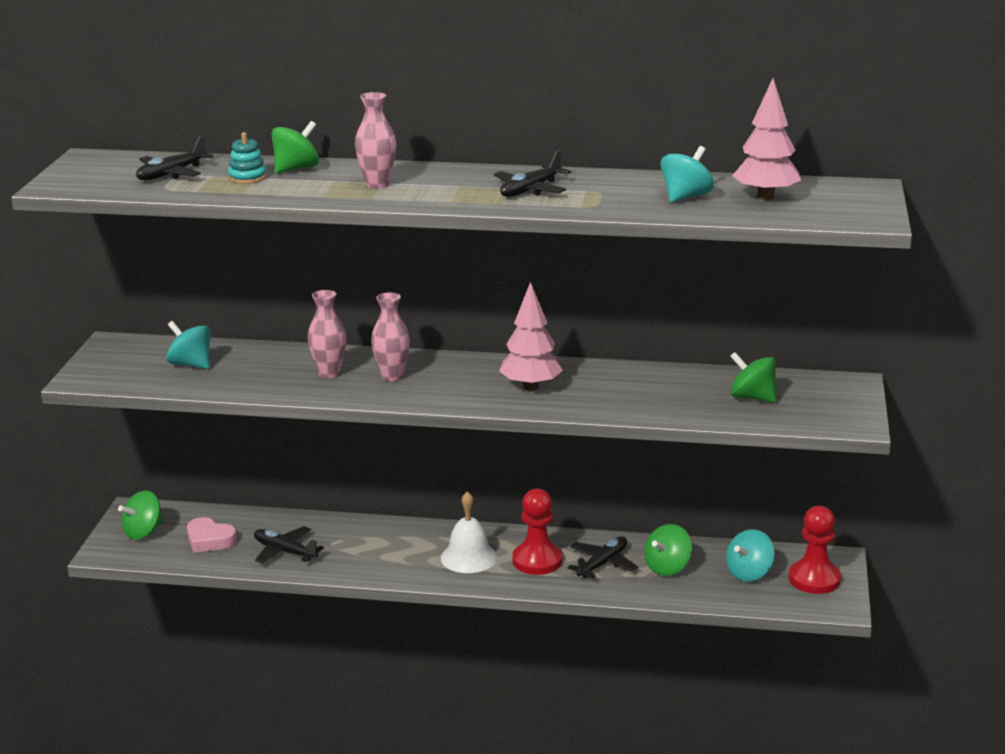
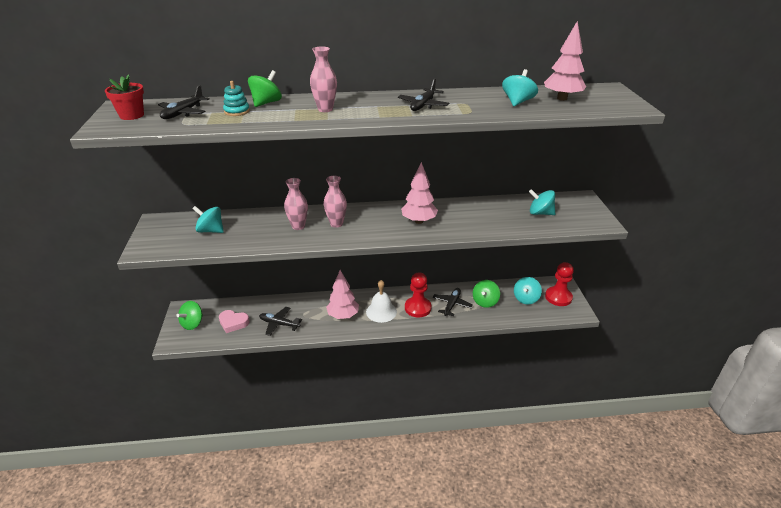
camera: 15 degrees left, 10 degrees up
green spinning top [730,352,777,403] -> turquoise spinning top [529,189,555,215]
none -> red flower pot [105,74,144,120]
none -> pink tree [326,270,359,319]

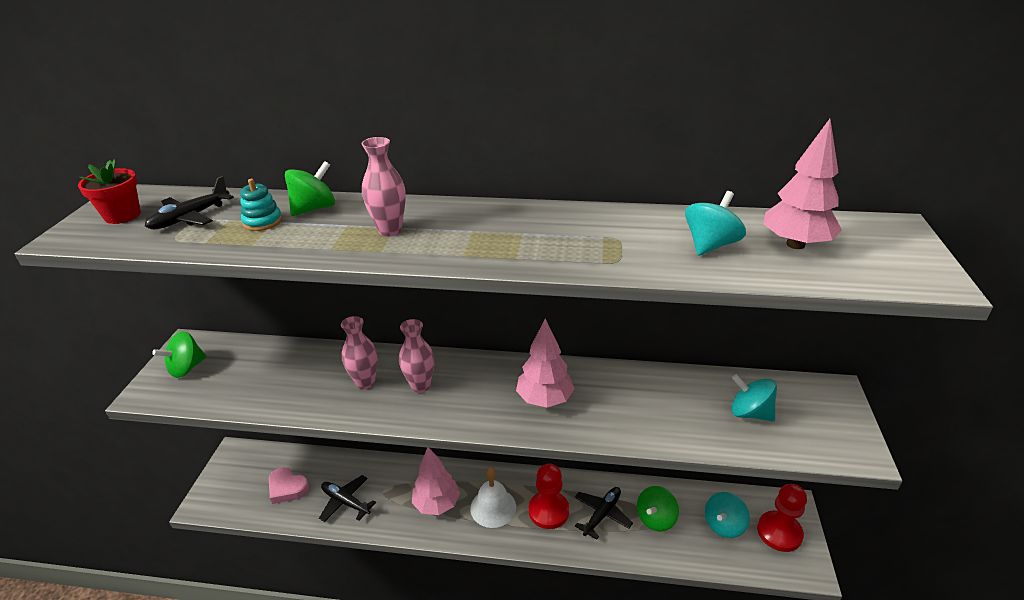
camera: 15 degrees right, 0 degrees up
green spinning top [177,301,203,330] -> green spinning top moved to [152,331,207,378]
turquoise spinning top [192,206,224,233] -> none
black plane [398,78,449,111] -> none

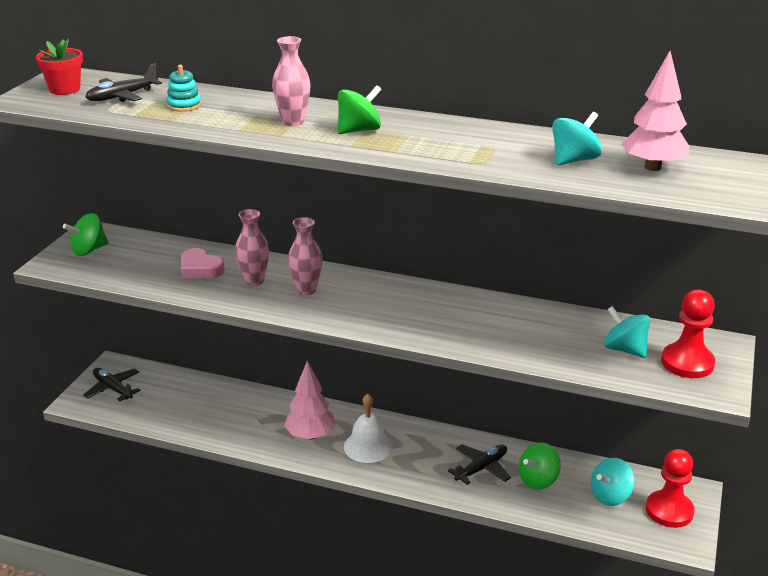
camera: 10 degrees right, 5 degrees down
pink heart [269,467,309,504] -> pink heart moved to [181,248,225,278]
green spinning top [285,161,335,216] -> green spinning top moved to [338,85,382,134]
black plane [319,475,376,522] -> black plane moved to [83,368,141,401]
pink tree [516,318,575,407] -> none
red pawn [529,464,569,529] -> red pawn moved to [661,290,715,378]

